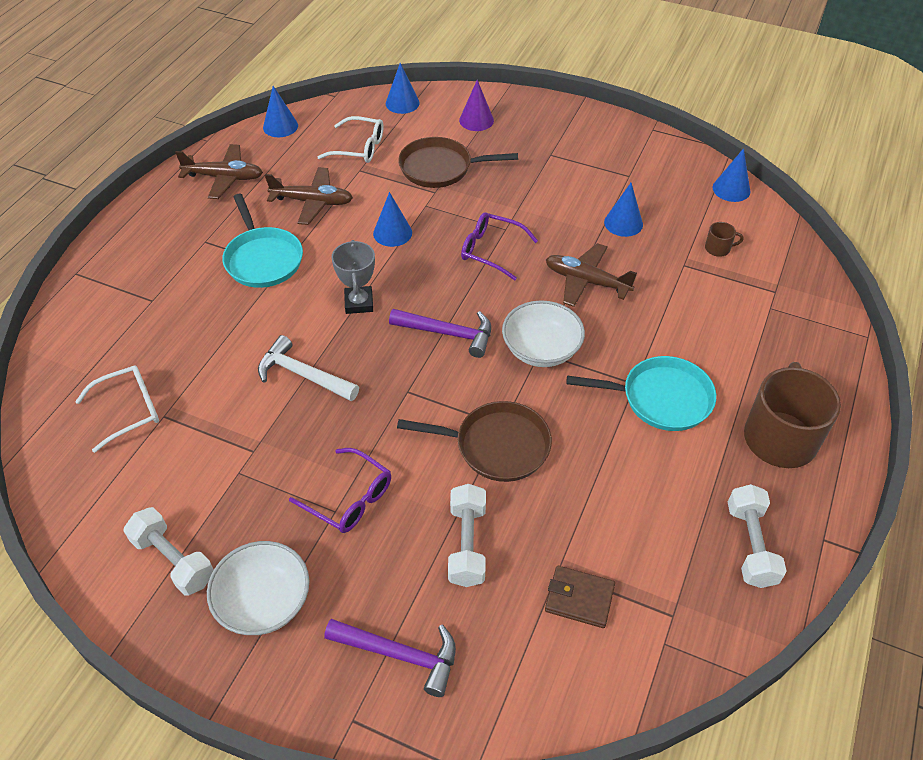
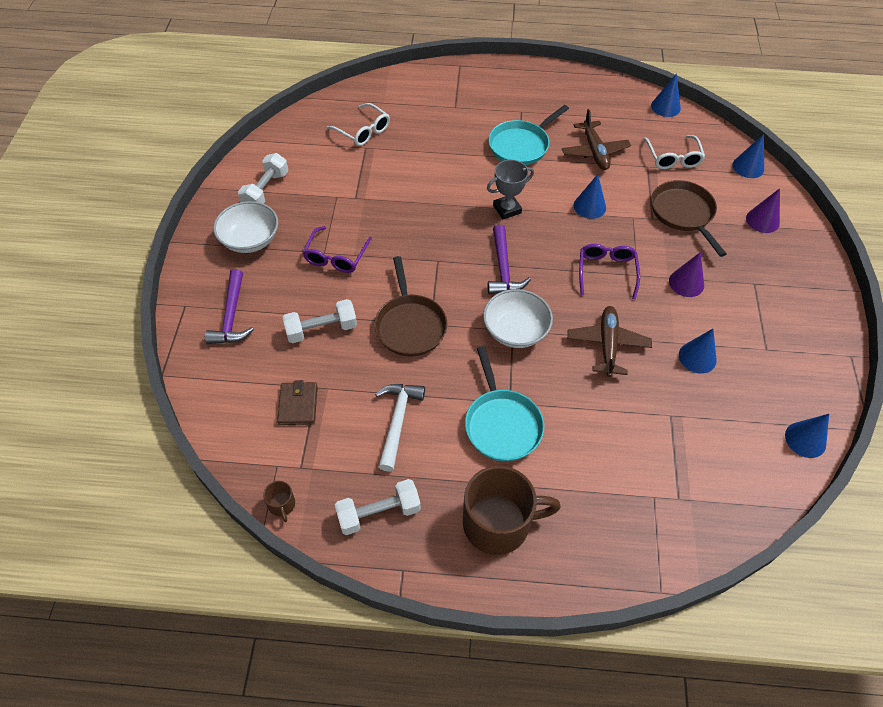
camera: 70 degrees right, 5 degrees up
brown plane [175,144,263,199] -> none
white hammer [258,335,359,401] -> white hammer moved to [375,384,425,472]
brown mug [705,222,744,257] -> brown mug moved to [263,481,295,522]
none -> purple cone [669,252,704,297]

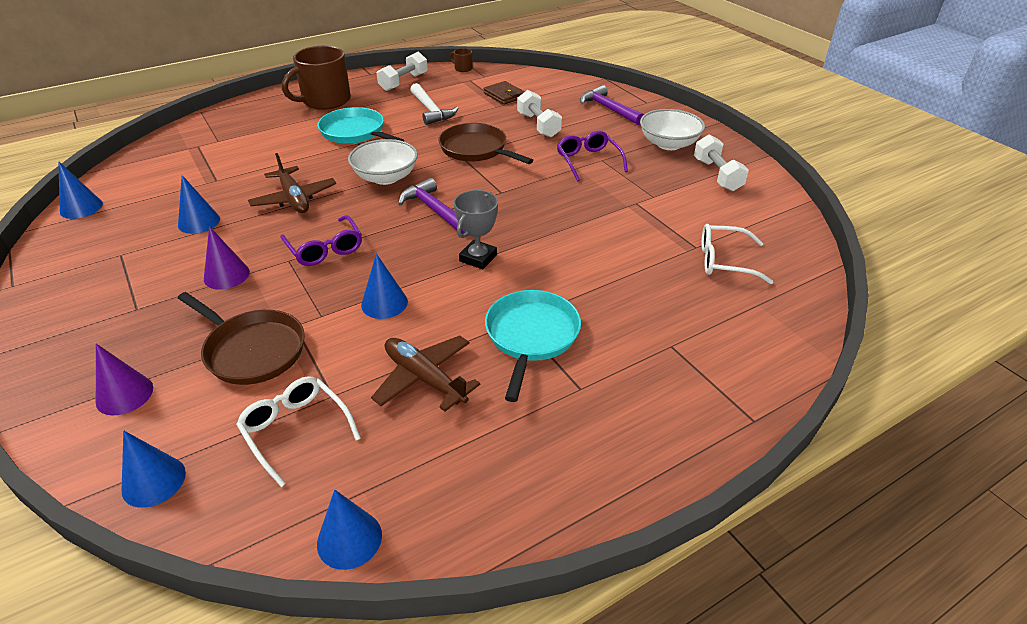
camera: 145 degrees right, 15 degrees down
white dumbbell [282,299,357,343] -> white dumbbell turned 60 degrees counterclockwise [517,90,562,137]

